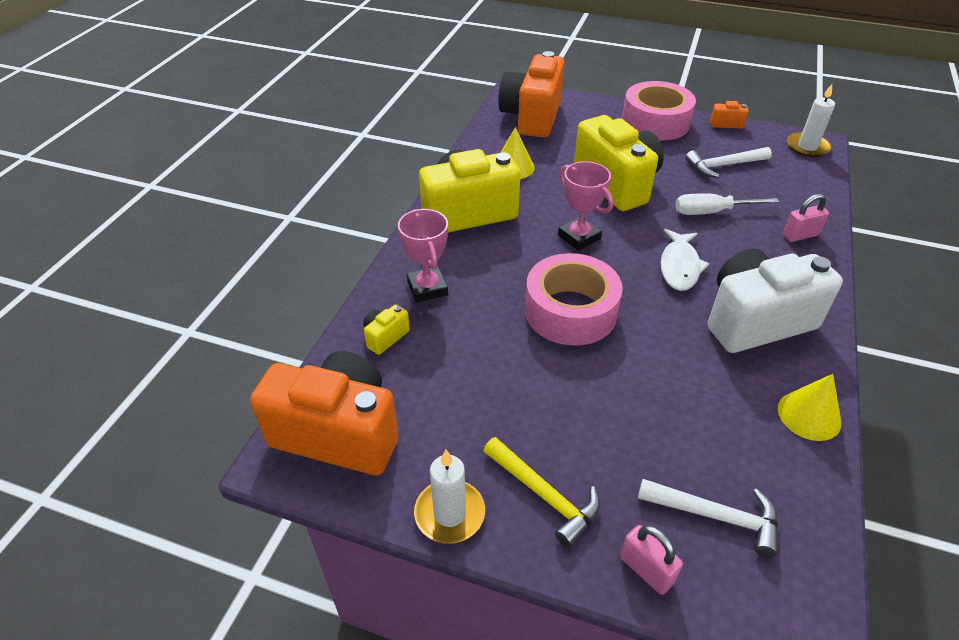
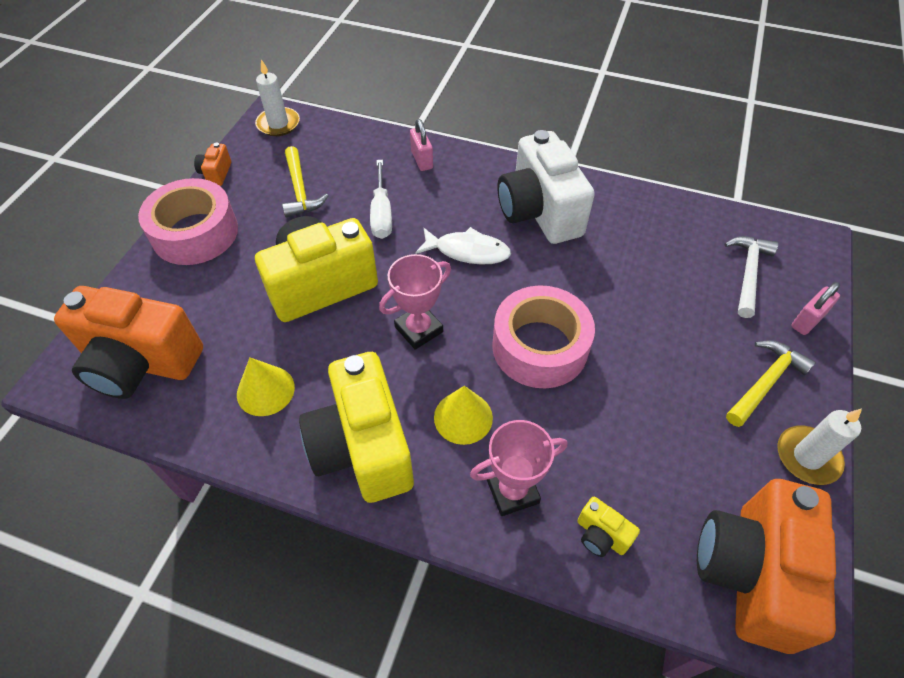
camera: 90 degrees left, 10 degrees up
white hammer [685,147,772,178] -> yellow hammer [282,146,329,218]
yellow cone [778,374,841,441] -> yellow cone moved to [434,386,493,445]

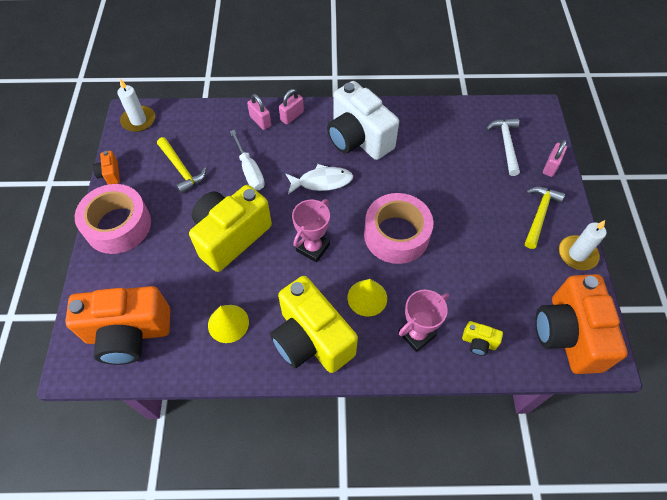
camera: 20 degrees left, 5 degrees up
none -> pink padlock [279,89,304,125]

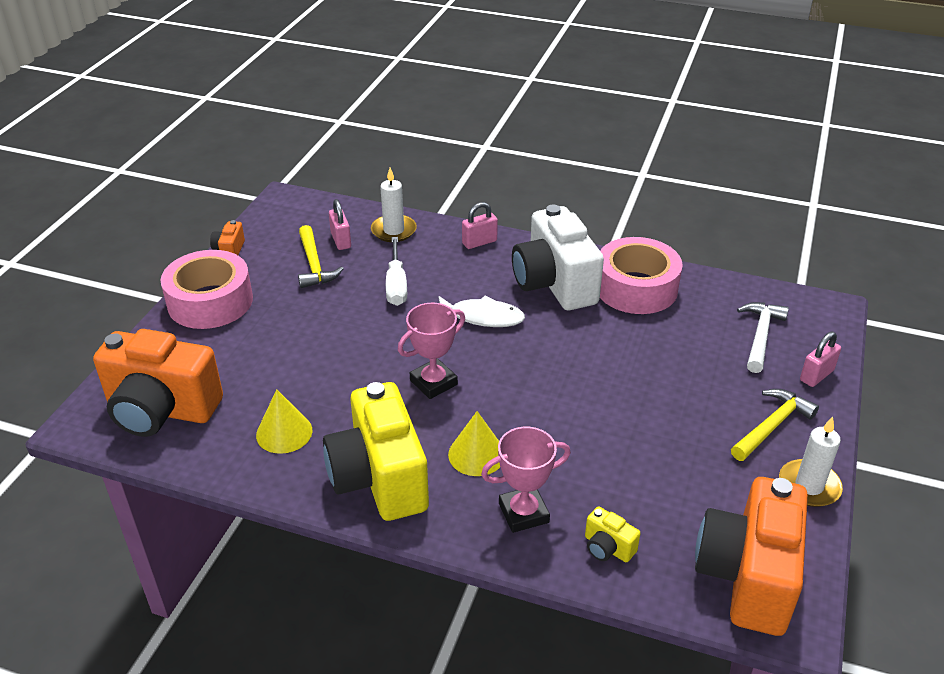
camera: 20 degrees right, 20 degrees down
white candle [117,79,155,132] -> white candle moved to [371,168,417,242]
yellow camera [189,185,272,272] -> none
pink padlock [247,94,271,130] -> pink padlock moved to [329,199,351,250]
pink tape [364,193,433,264] -> pink tape moved to [600,237,683,314]

